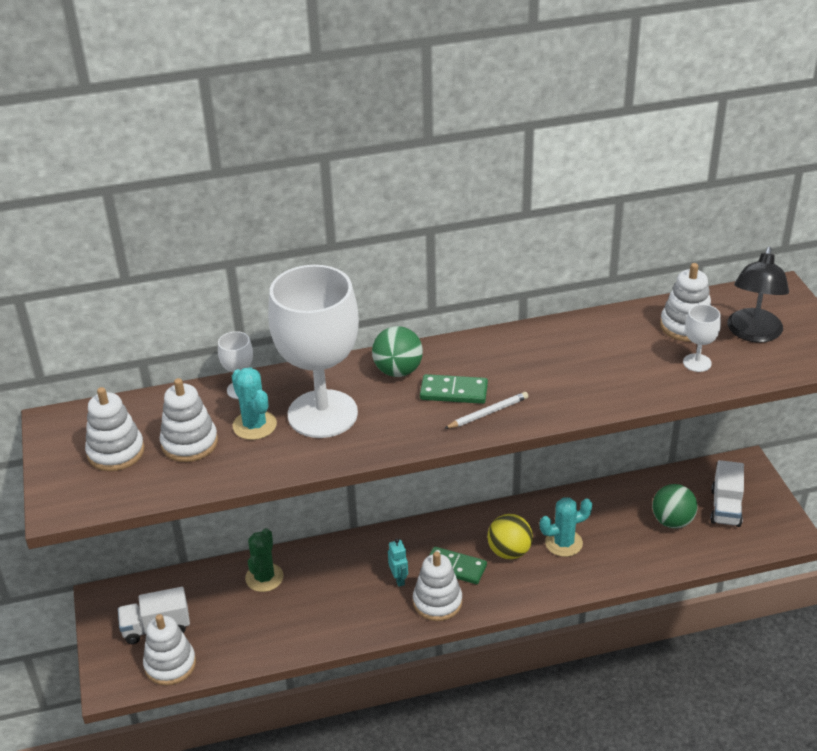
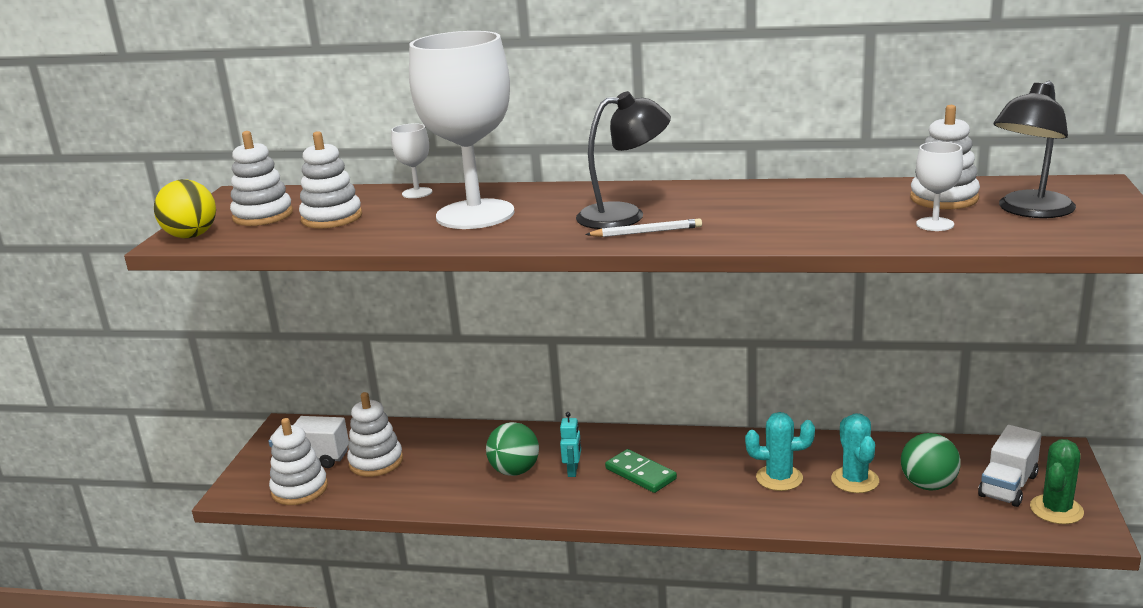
camera: 25 degrees right, 15 degrees down
turquoise cactus [232,367,277,440] -> turquoise cactus moved to [831,413,879,493]
green cactus [245,528,284,592] -> green cactus moved to [1030,439,1084,524]
green ball [372,326,423,377] -> green ball moved to [486,422,539,476]
white stacking toy [413,552,462,621] -> white stacking toy moved to [347,392,403,477]
green domino [420,374,488,404] -> black lamp [576,91,671,229]
yellow ball [487,514,533,559] -> yellow ball moved to [154,179,216,238]

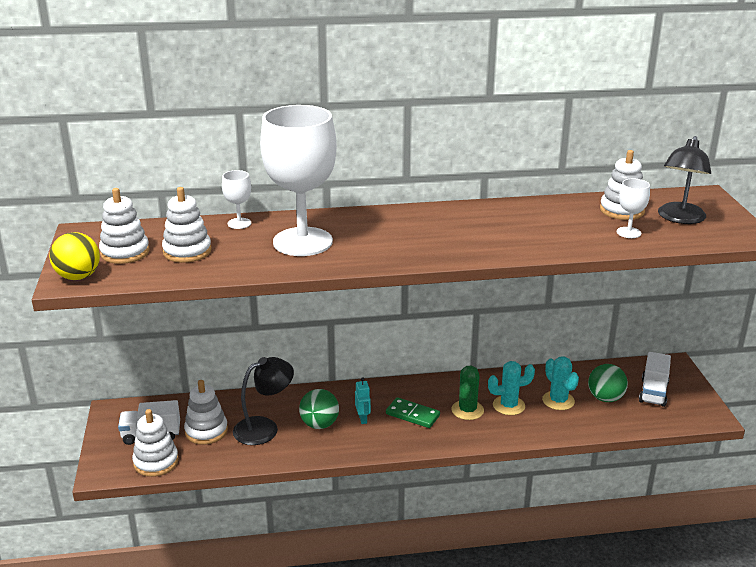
camera: 20 degrees left, 5 degrees up
black lamp [576,91,671,229] -> black lamp moved to [233,357,294,445]
white pencil [585,218,702,237] -> none
green cactus [1030,439,1084,524] -> green cactus moved to [451,366,484,420]

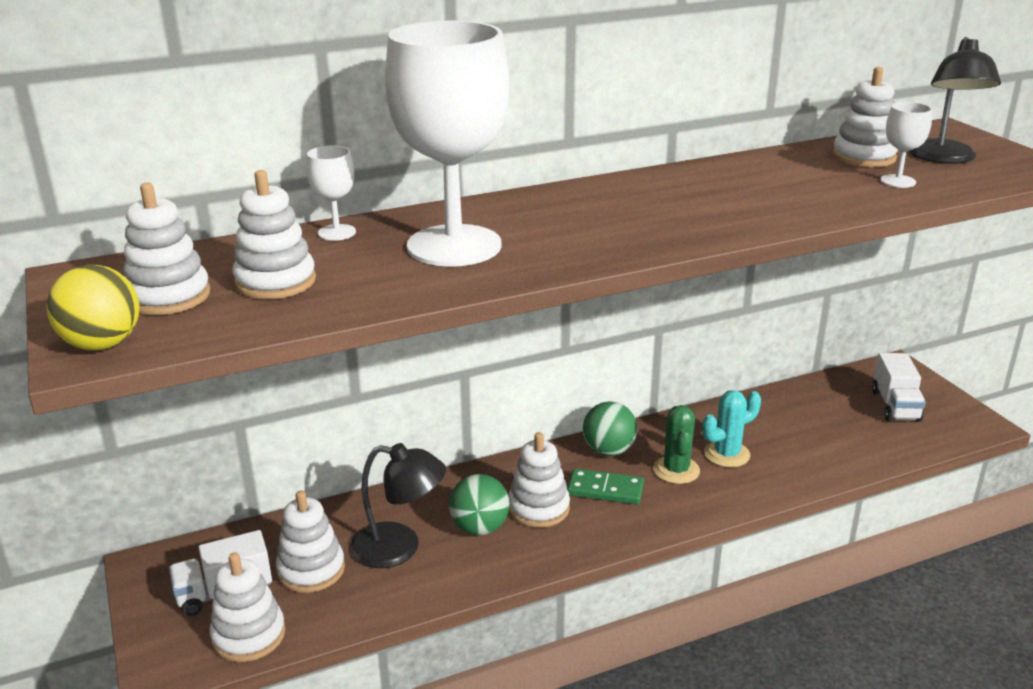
camera: 15 degrees left, 0 degrees up
black lamp [233,357,294,445] -> black lamp turned 60 degrees clockwise [350,443,446,568]
turquoise robot [355,377,371,424] -> white stacking toy [508,432,570,528]
turquoise cactus [542,356,579,410] -> none
green ball [588,364,628,402] -> green ball moved to [583,401,637,456]

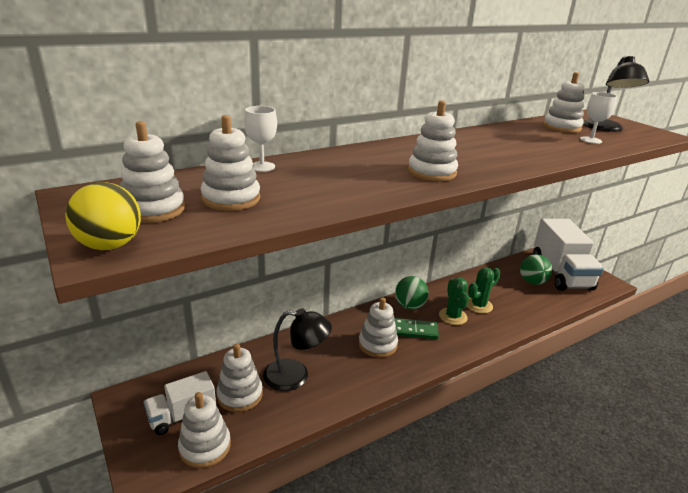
camera: 10 degrees left, 0 degrees up
white goblet [385,21,509,267] -> none
green ball [449,474,510,535] -> green ball moved to [520,254,552,285]
turquoise cactus [702,390,761,467] -> green cactus [467,267,500,314]
white truck [872,353,926,422] -> white truck [533,219,604,291], size x1.84
none -> white stacking toy [408,100,458,181]

